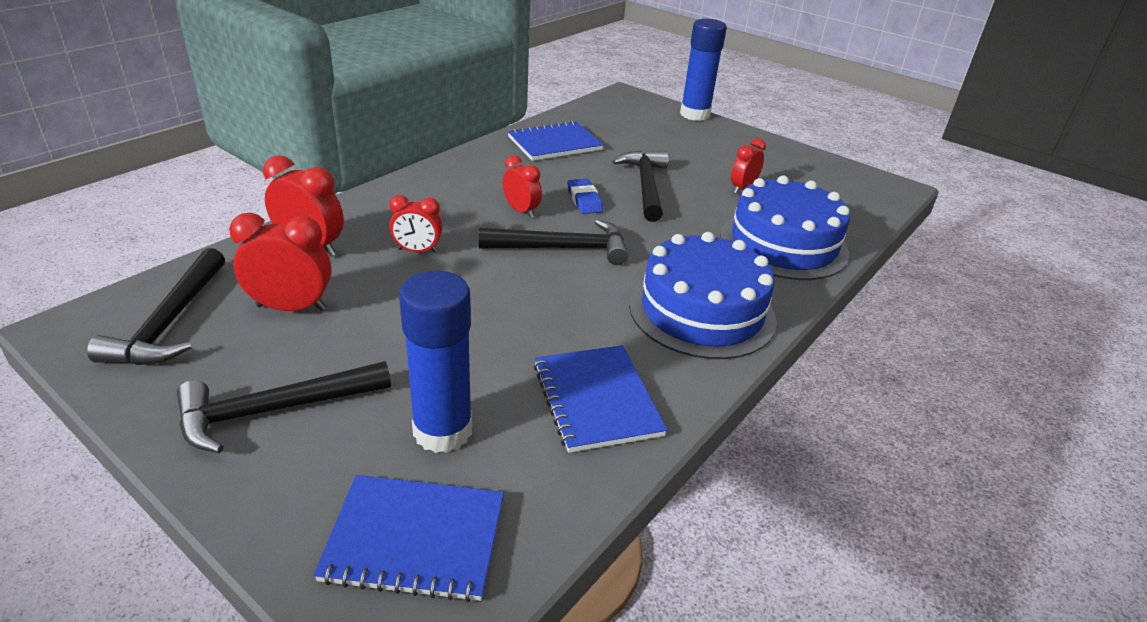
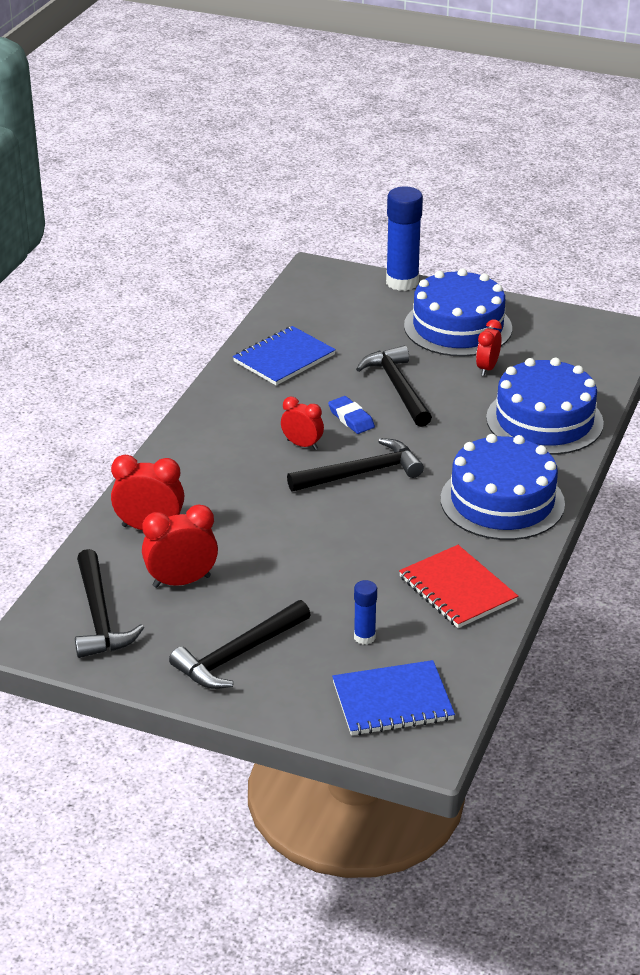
camera: 15 degrees left, 0 degrees up
red clock [389,195,443,253] -> none
blue glue stick [399,271,472,453] -> blue glue stick [354,580,377,645], size x0.51
blue notebook [533,345,667,453] -> red notebook [399,545,518,628]
none -> blue cake [404,268,512,356]

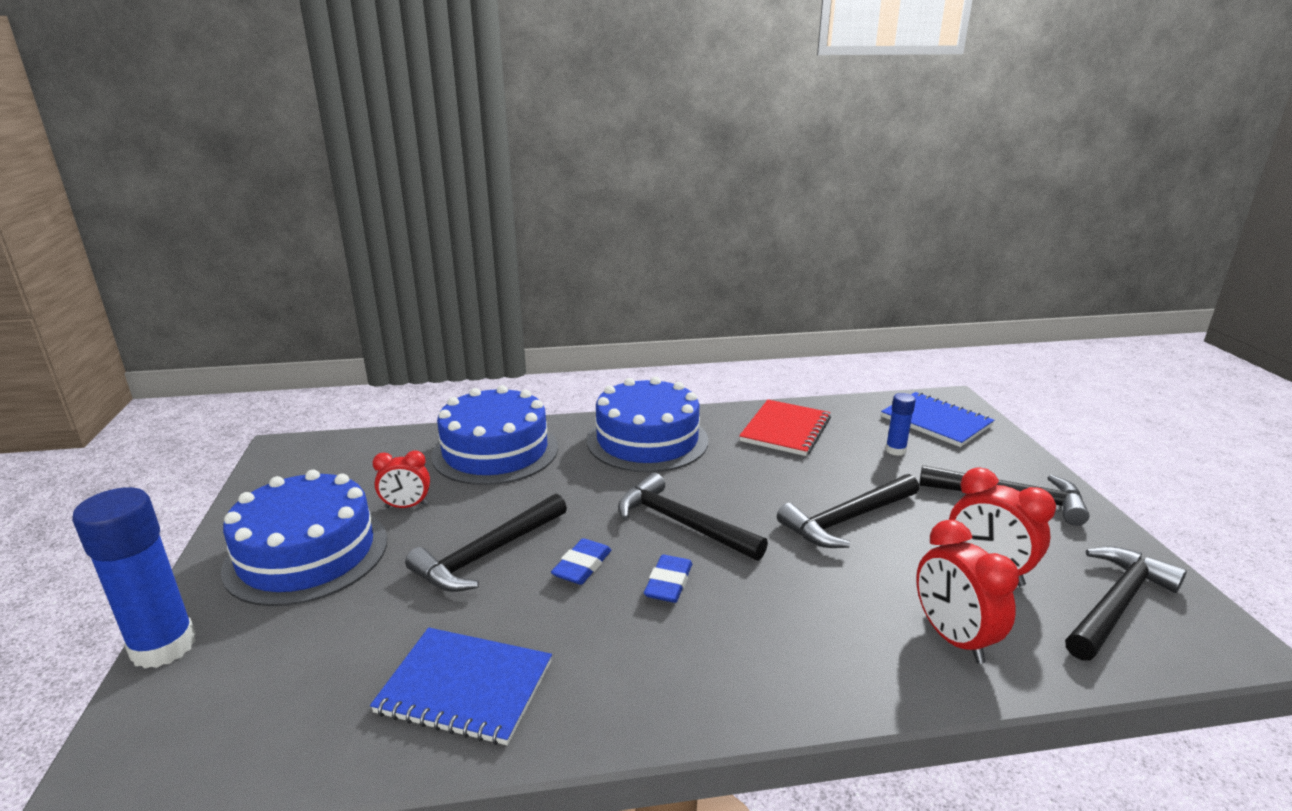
camera: 120 degrees left, 10 degrees down
red clock [281,397,324,450] -> blue eraser [644,555,692,603]
none -> black hammer [777,474,919,548]

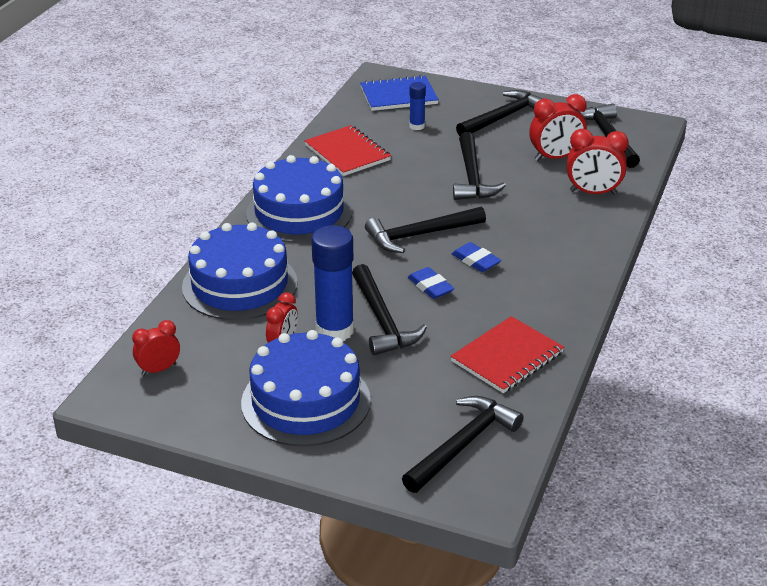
camera: 60 degrees left, 10 degrees up
blue glue stick [72,487,196,669] -> blue glue stick moved to [311,225,354,341]
blue notebook [370,628,552,745] -> red notebook [451,316,564,393]
none -> red clock [132,320,180,376]
none -> black hammer [402,396,523,493]

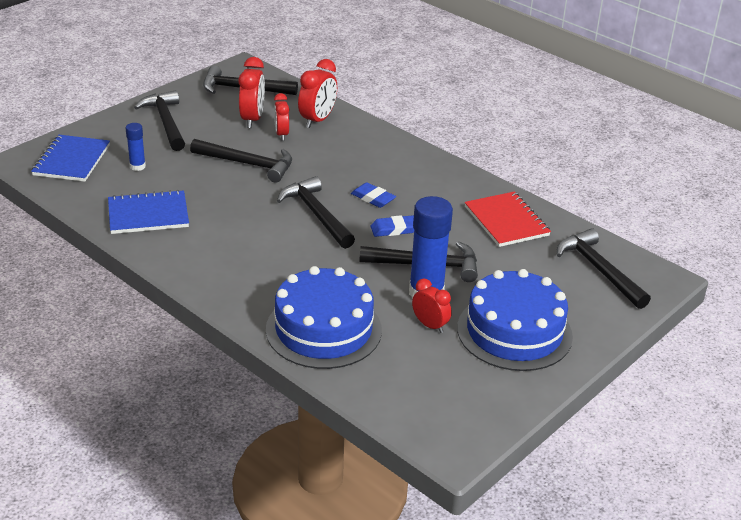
camera: 70 degrees left, 0 degrees up
red clock [132,320,180,376] -> red clock moved to [274,93,289,141]
blue cake [246,155,352,243] -> none
red notebook [304,125,391,176] -> blue notebook [108,190,189,234]
black hammer [365,207,486,253] -> black hammer turned 150 degrees clockwise [277,176,355,249]
blue eraser [452,242,501,272] -> blue eraser turned 60 degrees clockwise [351,182,396,208]

